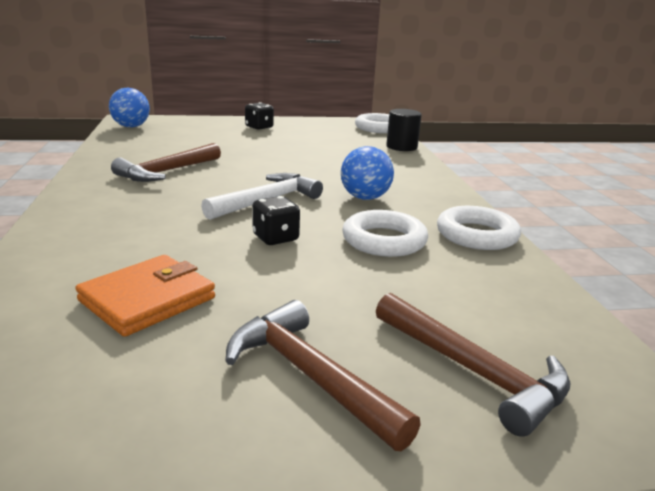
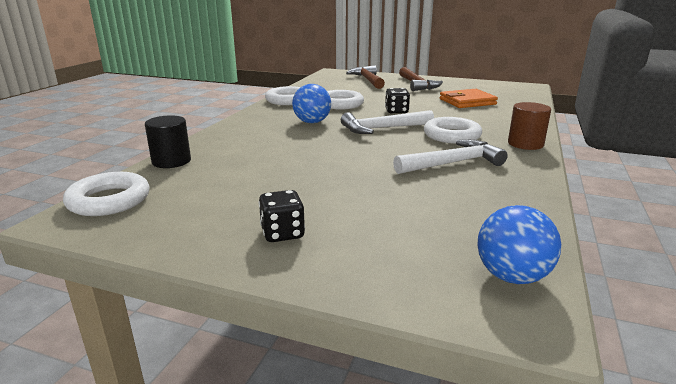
camera: 150 degrees left, 0 degrees up
brown hammer [111,143,221,182] -> white hammer [393,140,508,174]
none -> white ring [424,117,482,144]
none -> brown cylinder [508,102,551,150]

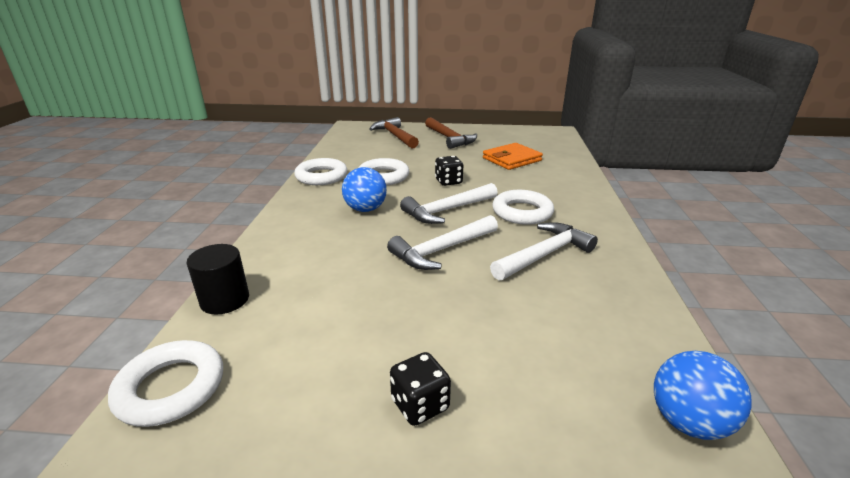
camera: 15 degrees left, 5 degrees up
brown cylinder [508,102,551,150] -> none
none -> white hammer [387,215,498,270]

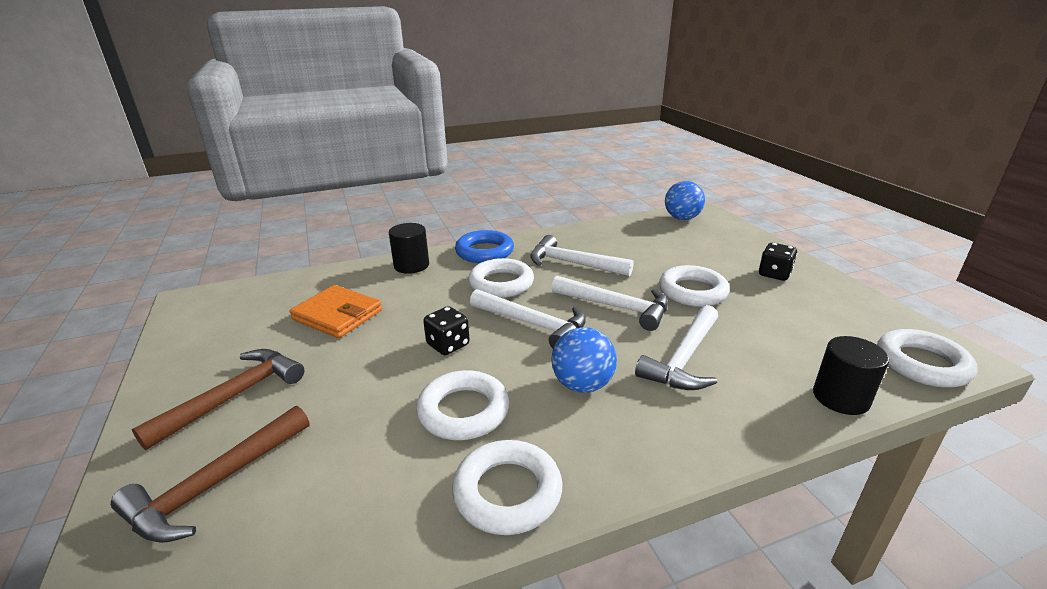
camera: 115 degrees left, 0 degrees up
none -> black cylinder [389,223,429,274]
none -> blue ring [455,230,514,263]
none -> white hammer [635,305,718,390]
none -> white ring [659,265,730,307]

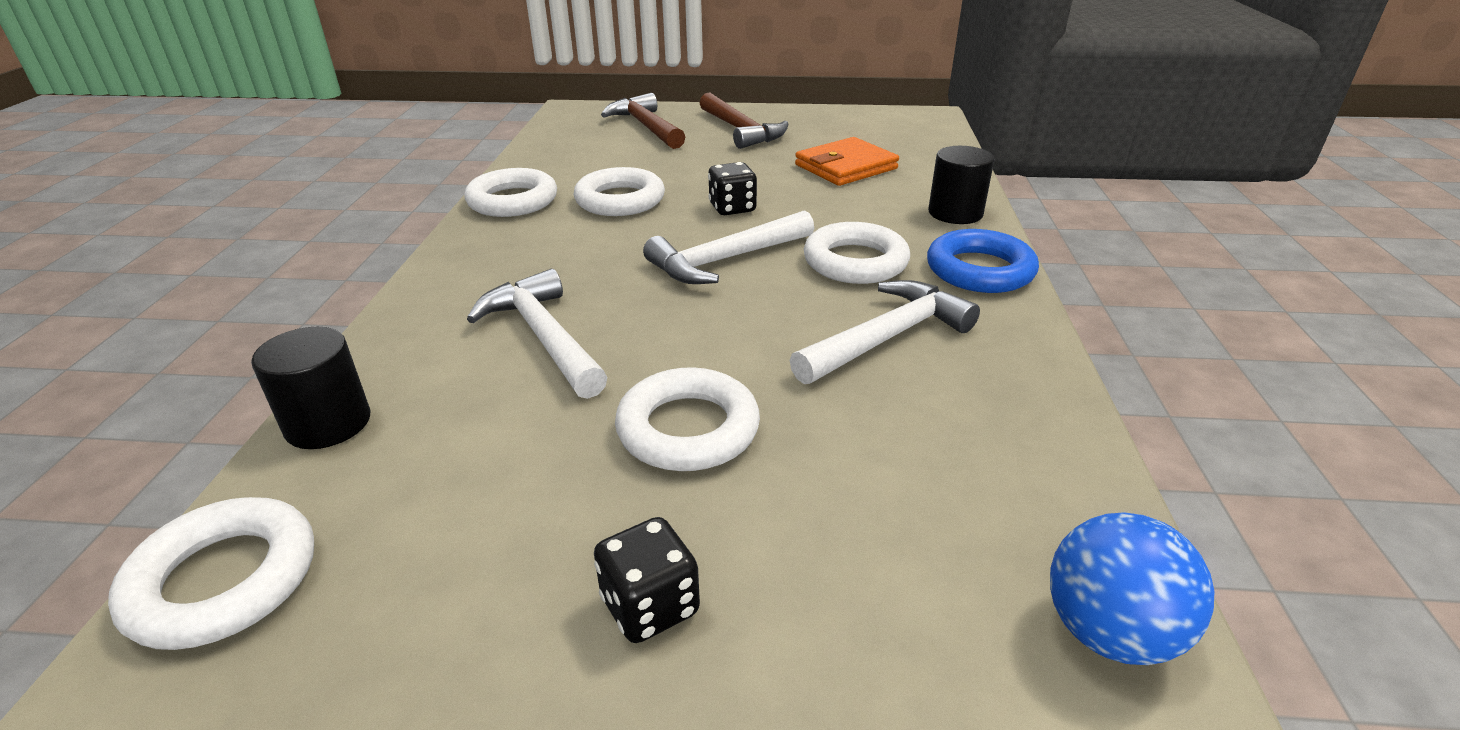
camera: 115 degrees right, 5 degrees up
white hammer [551,276,668,331] -> none
blue ball [551,327,617,393] -> none

